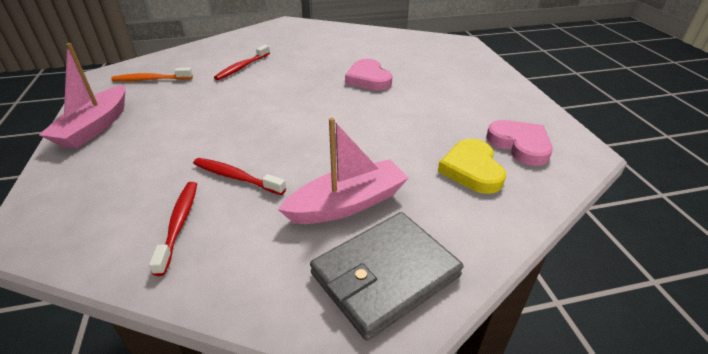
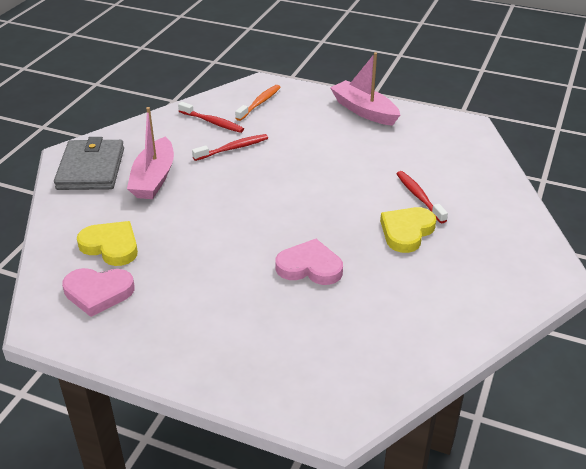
camera: 125 degrees right, 0 degrees up
orange toothbrush [111,68,193,81] -> orange toothbrush moved to [235,85,281,121]
none -> yellow heart [380,207,436,253]

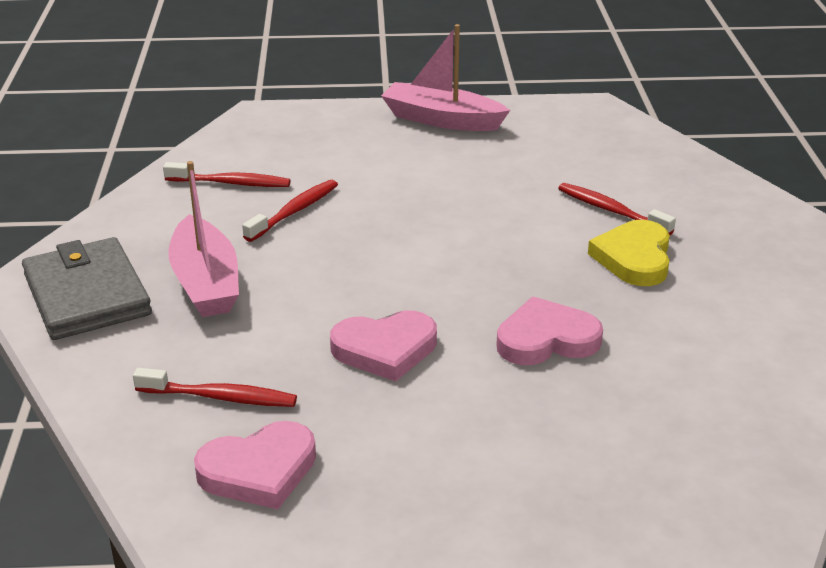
camera: 25 degrees left, 5 degrees down
yellow heart [77,221,138,266] -> red toothbrush [133,368,297,407]
orange toothbrush [235,85,281,121] -> none
none -> pink heart [330,310,437,382]

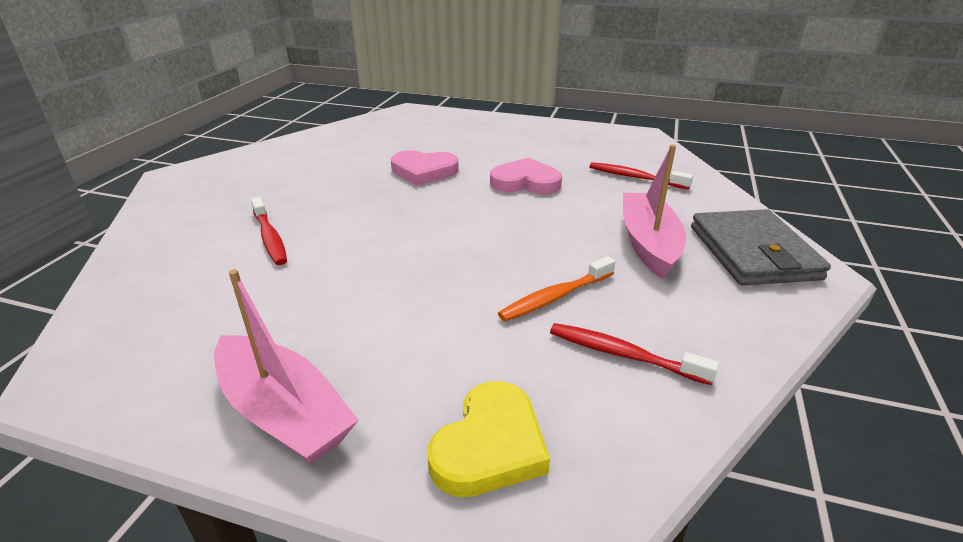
camera: 160 degrees left, 0 degrees up
pink heart [194,421,316,509] -> none
red toothbrush [242,180,338,242] -> orange toothbrush [498,256,615,321]
yellow heart [588,220,670,286] -> yellow heart moved to [428,381,550,497]

